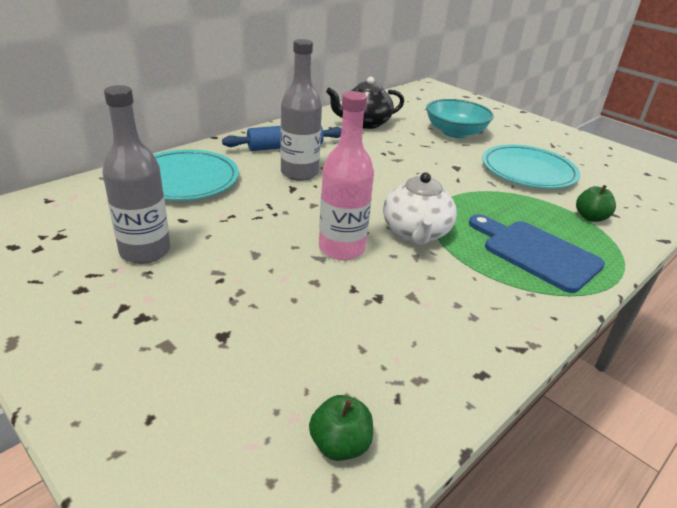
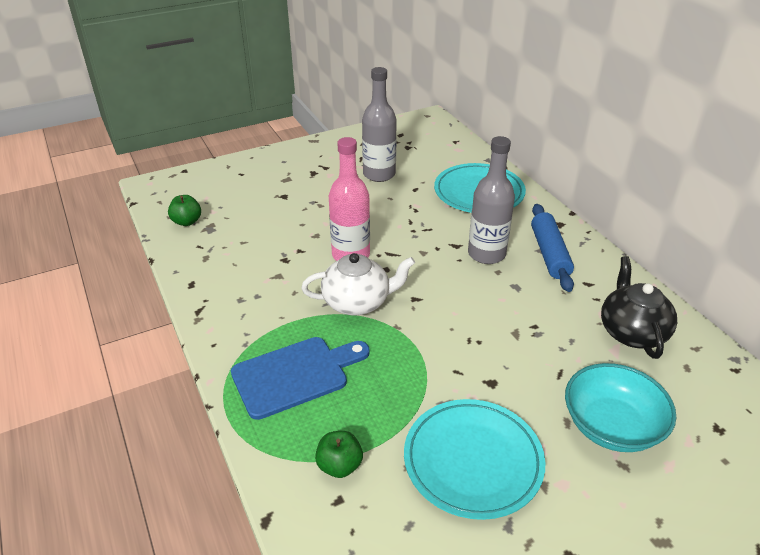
camera: 110 degrees right, 5 degrees up
white teapot [383,172,457,245] -> white teapot turned 150 degrees clockwise [301,253,415,315]

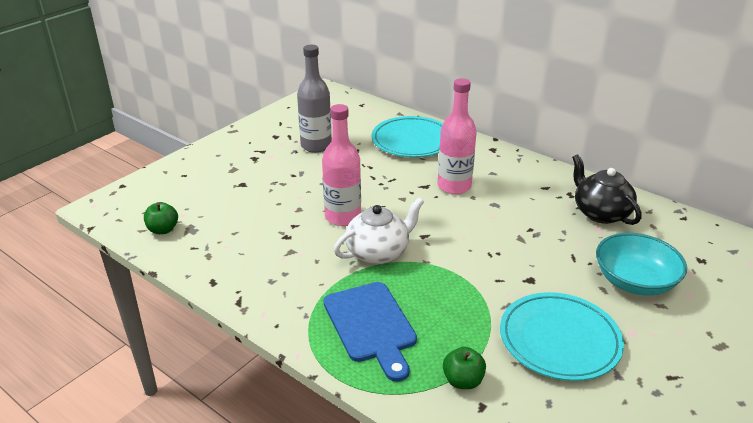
camera: 25 degrees left, 5 degrees down
blue cutting board [231,337,370,420] -> blue cutting board turned 120 degrees clockwise [324,282,417,382]
grey bottle [468,136,515,264] -> pink bottle [437,78,477,194]
blue rolling pin [531,204,574,292] -> none

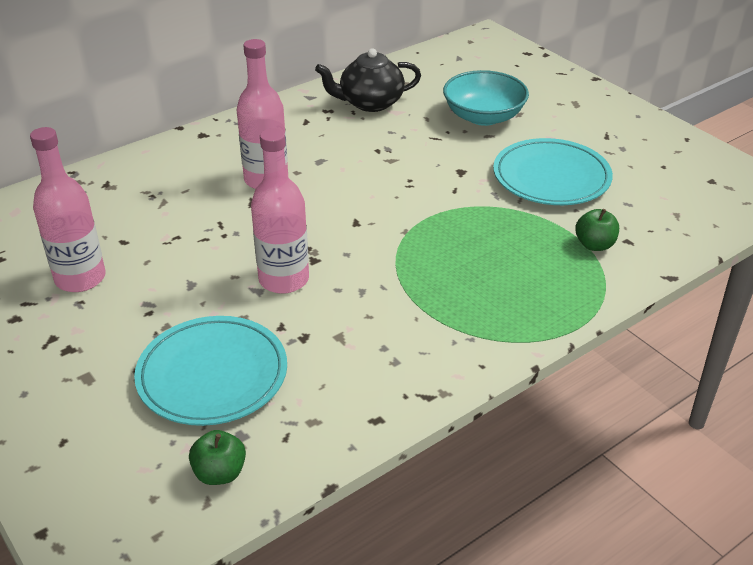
camera: 75 degrees left, 5 degrees up
grey bottle [297,45,332,153] -> pink bottle [30,127,105,292]
blue cutting board [324,282,417,382] -> none
white teapot [334,197,424,264] -> none
turquoise plate [371,116,443,157] -> turquoise plate moved to [134,316,287,426]

